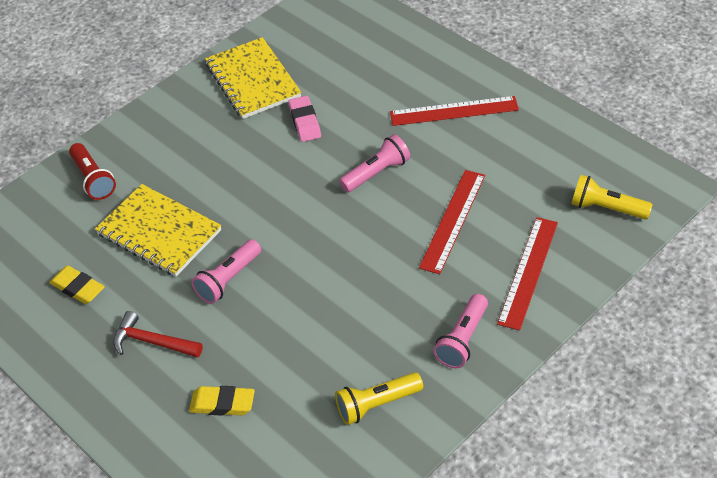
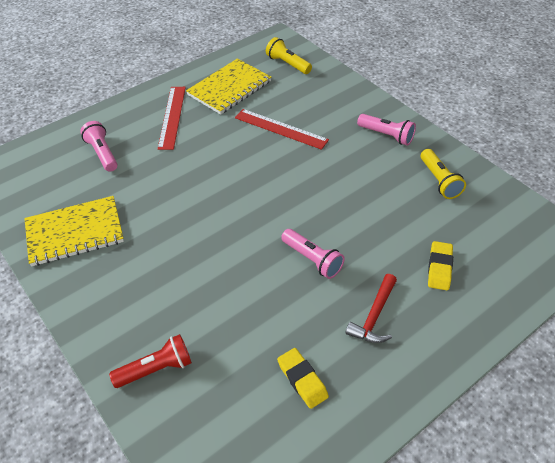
camera: 85 degrees left, 0 degrees up
yellow eraser [49,265,105,304] -> yellow eraser turned 75 degrees counterclockwise [277,348,329,409]
yellow notebook [95,184,221,276] -> yellow notebook moved to [186,59,271,115]
pink eraser [288,96,321,142] -> none
pink flashlight [339,134,410,192] -> pink flashlight moved to [80,121,117,172]
red ruler [497,217,558,331] -> none
yellow flashlight [571,175,653,219] -> yellow flashlight turned 105 degrees clockwise [266,37,312,74]

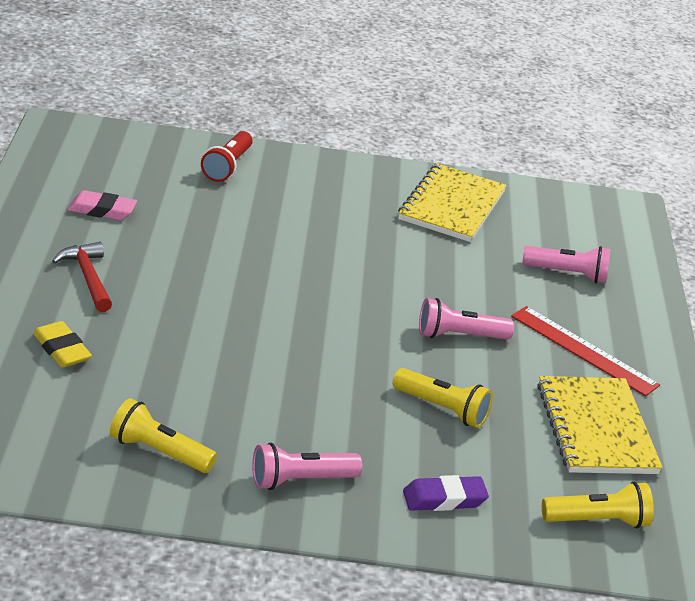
camera: 125 degrees right, 15 degrees down
red ruler [235,109,329,150] -> yellow flashlight [393,368,493,428]
yellow eraser [277,348,329,409] -> pink eraser [67,190,137,220]
pink flashlight [281,229,345,279] -> pink flashlight moved to [419,298,514,340]
none -> purple eraser [403,475,489,511]

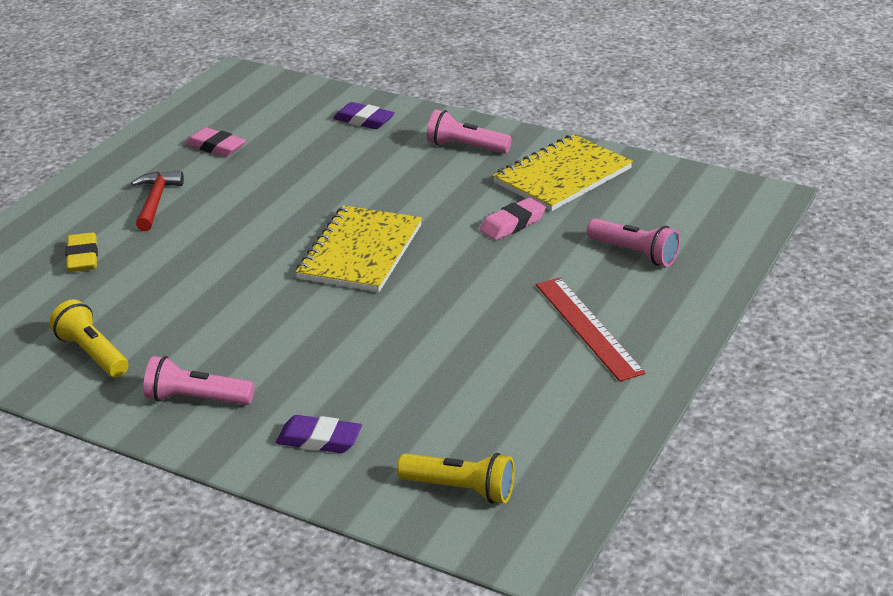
camera: 30 degrees right, 0 degrees up
red flashlight [201,131,253,182] -> purple eraser [333,102,395,129]
yellow flashlight [393,368,493,428] -> none
pink flashlight [419,298,514,340] -> pink flashlight moved to [427,109,512,154]
yellow notebook [537,376,663,474] -> yellow notebook moved to [296,205,422,292]
none -> pink eraser [479,197,546,240]

